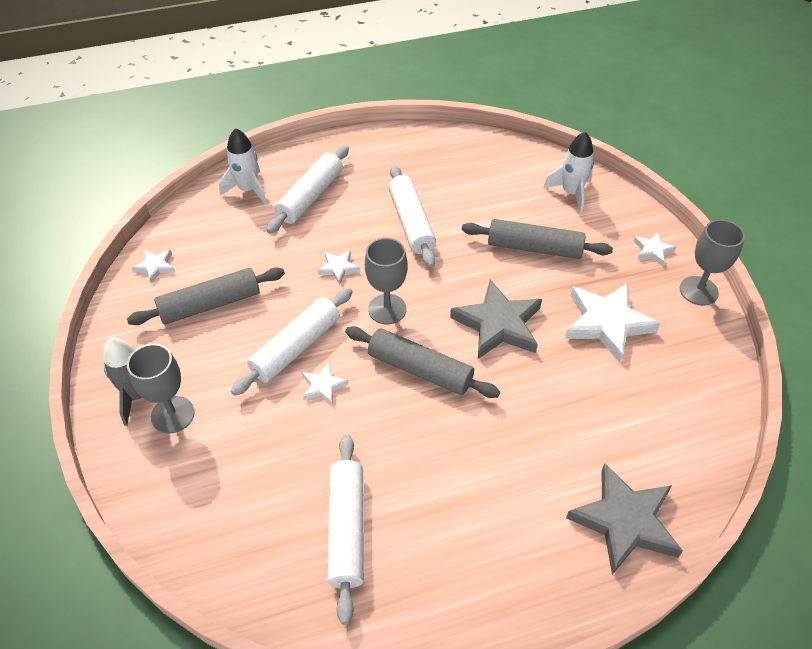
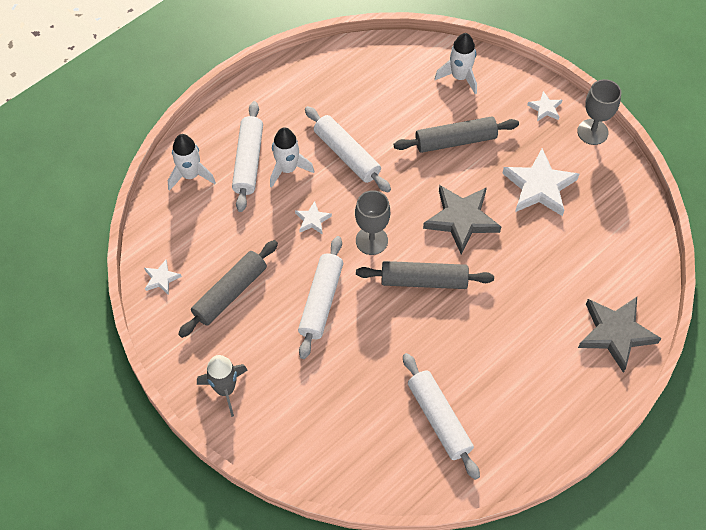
camera: 25 degrees left, 10 degrees up
grey goblet [127,344,195,433] -> none
white star [302,362,349,406] -> none
none -> white rocket [270,127,314,188]

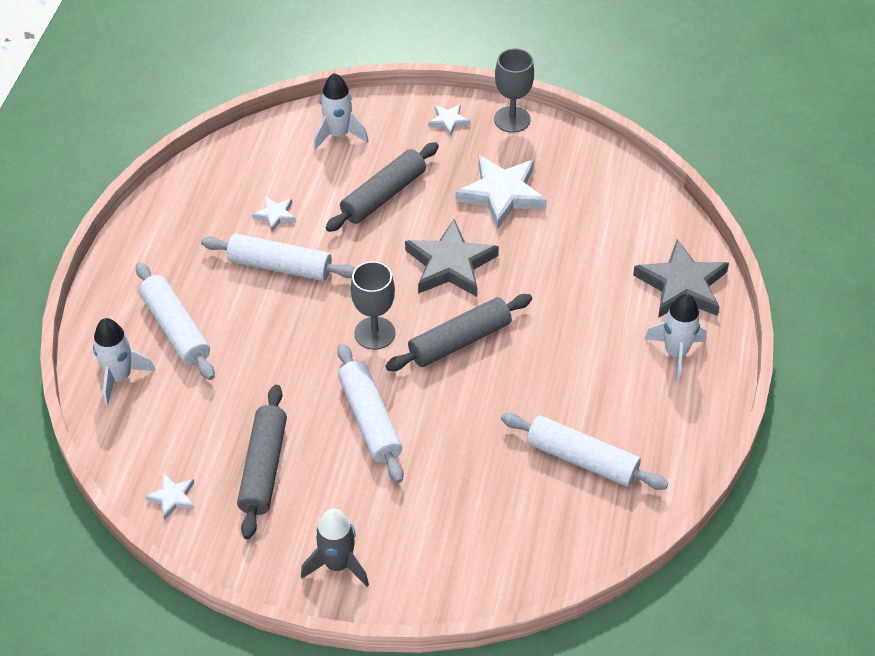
camera: 35 degrees left, 10 degrees down
white rocket [270,127,314,188] -> white rocket moved to [644,294,707,382]
white star [295,201,332,235] -> white star moved to [252,196,296,232]

